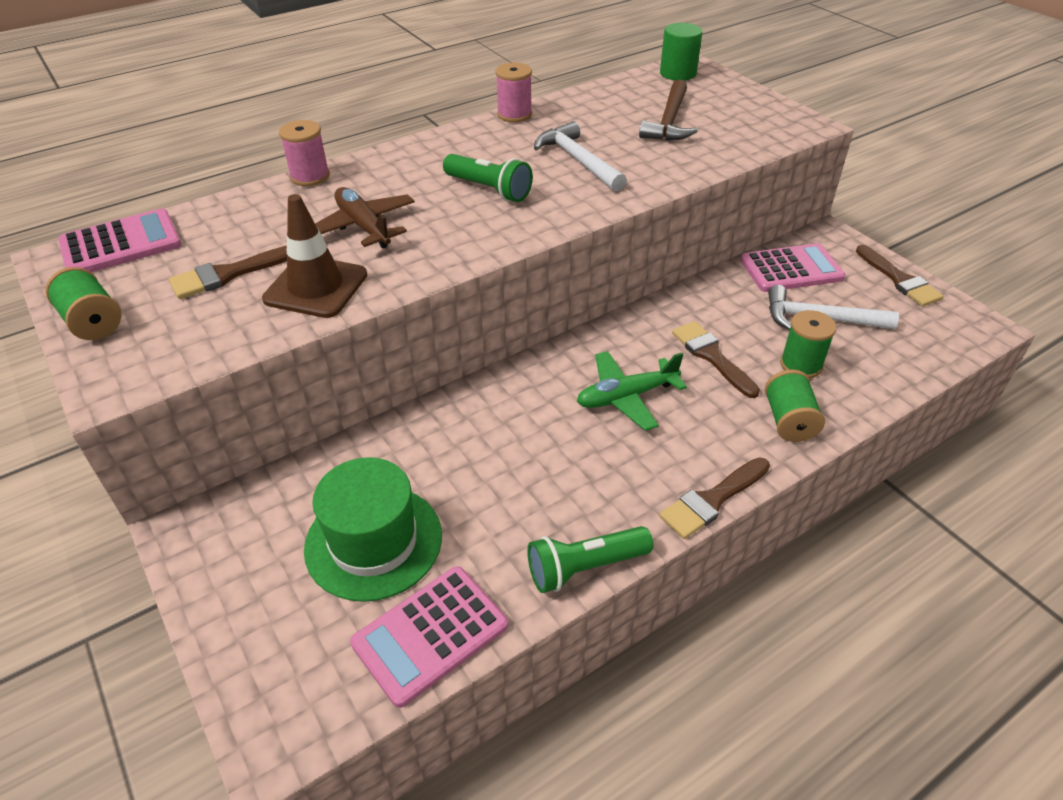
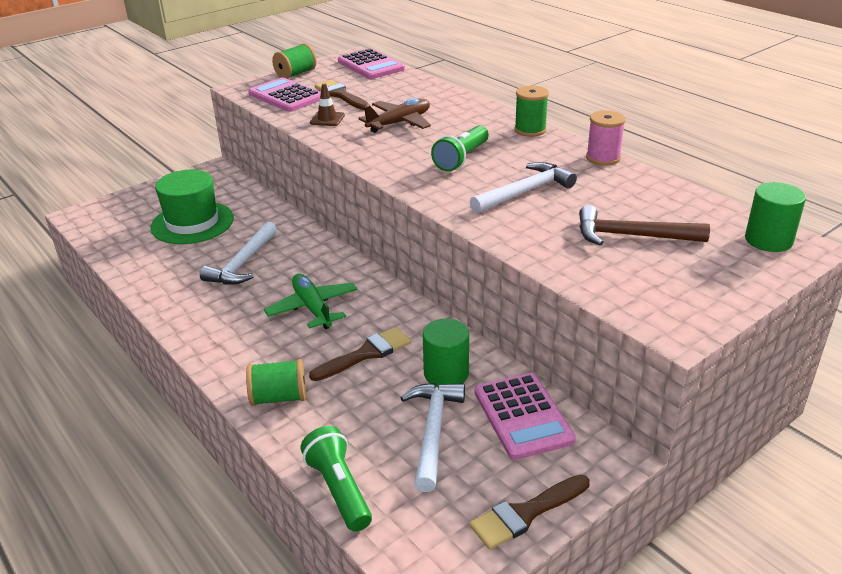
camera: 85 degrees right, 10 degrees down
brown traffic cone [262,194,367,318] -> brown traffic cone [310,84,345,126], size x0.55
pink spool [279,120,330,186] -> none
pink calculator [350,566,508,708] -> pink calculator moved to [248,77,321,112]
green flashlight [527,526,653,593] -> green flashlight moved to [300,426,372,532]
brown brush [659,457,770,539] -> none
green spool [780,310,836,378] -> green spool moved to [514,85,549,137]
none -> white hammer [200,222,277,285]
none -> green cylinder [423,319,469,387]

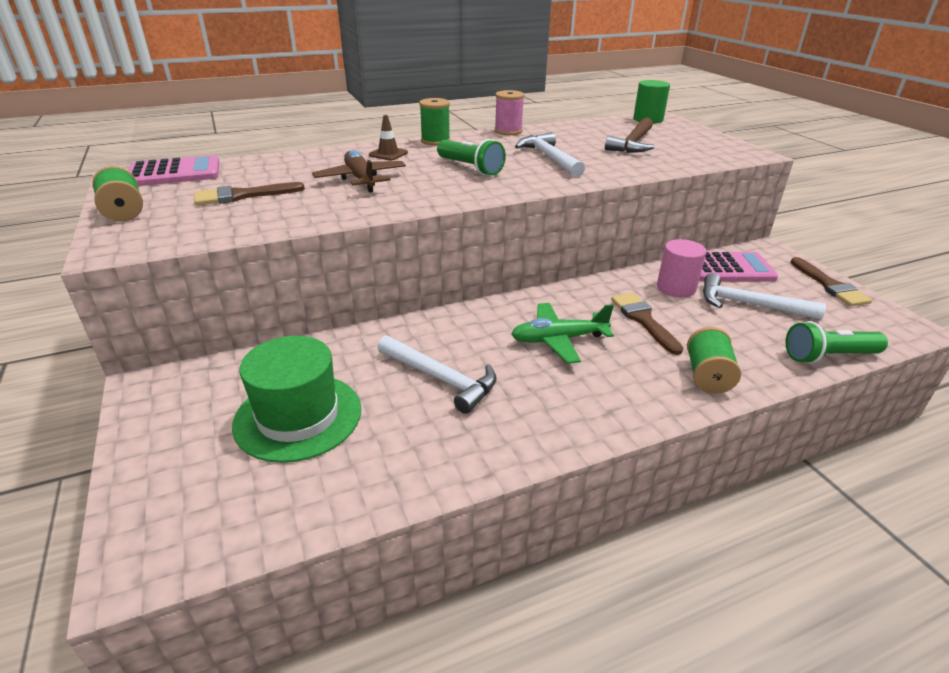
camera: 75 degrees left, 0 degrees up
pink calculator [248,77,321,112] -> none
brown traffic cone [310,84,345,126] -> brown traffic cone moved to [369,115,408,161]
green cylinder [423,319,469,387] -> pink cylinder [657,239,707,298]

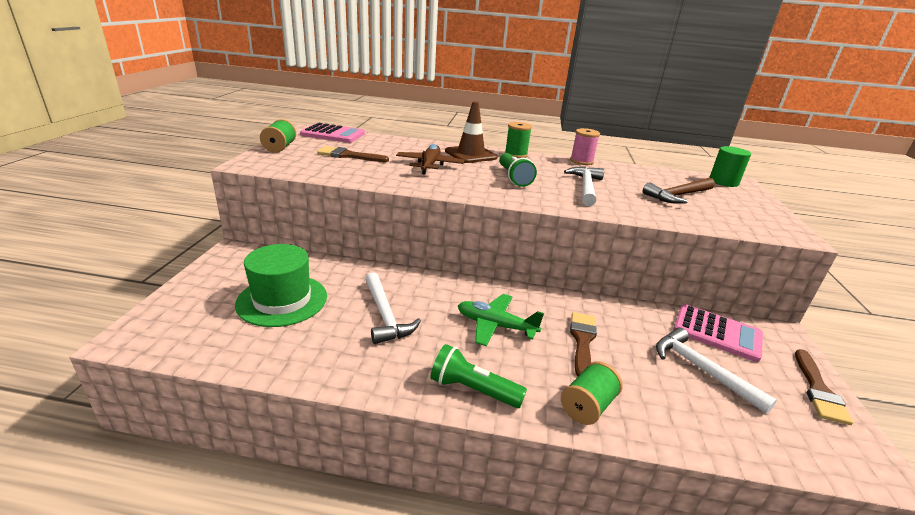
camera: 30 degrees right, 5 degrees down
brown traffic cone [369,115,408,161] -> brown traffic cone [445,101,498,163], size x1.80
pink cylinder [657,239,707,298] -> none
green flashlight [785,321,888,364] -> green flashlight moved to [430,344,527,408]

